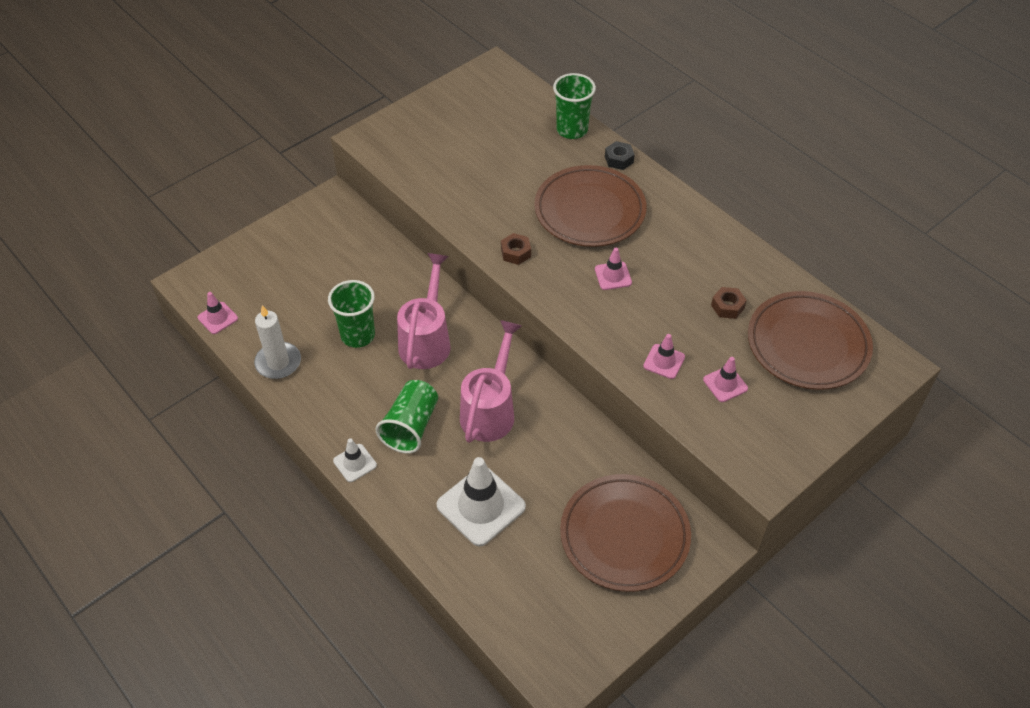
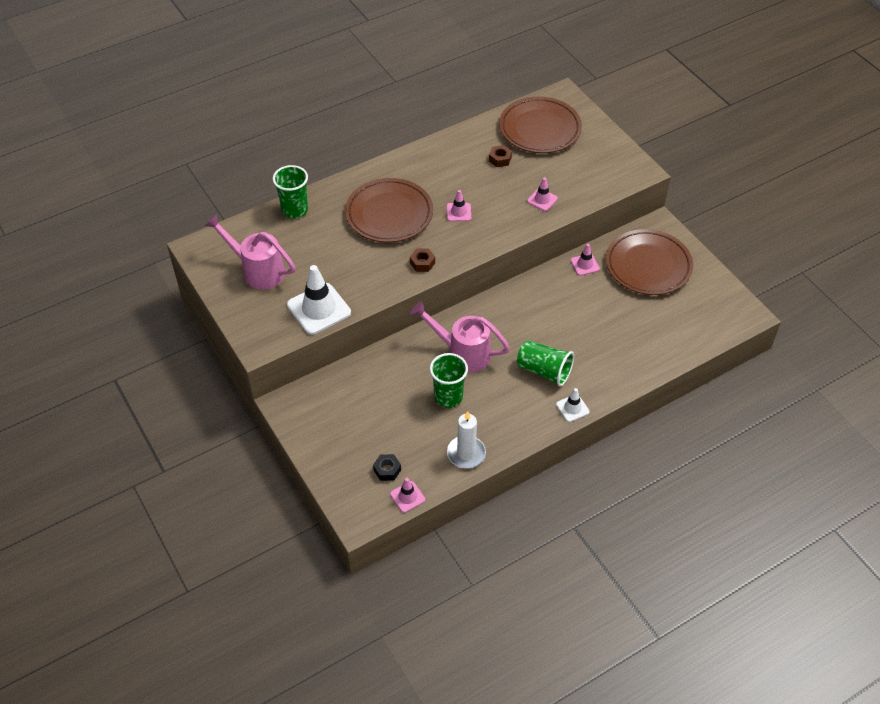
camera: 80 degrees left, 0 degrees up
white traffic cone [436,457,526,546] -> white traffic cone moved to [287,265,351,335]
pink watering can [460,320,522,443] -> pink watering can moved to [204,213,295,290]
black nut [605,141,635,170] -> black nut moved to [373,454,401,481]
pink traffic cone [703,357,748,402] -> pink traffic cone moved to [571,244,600,276]

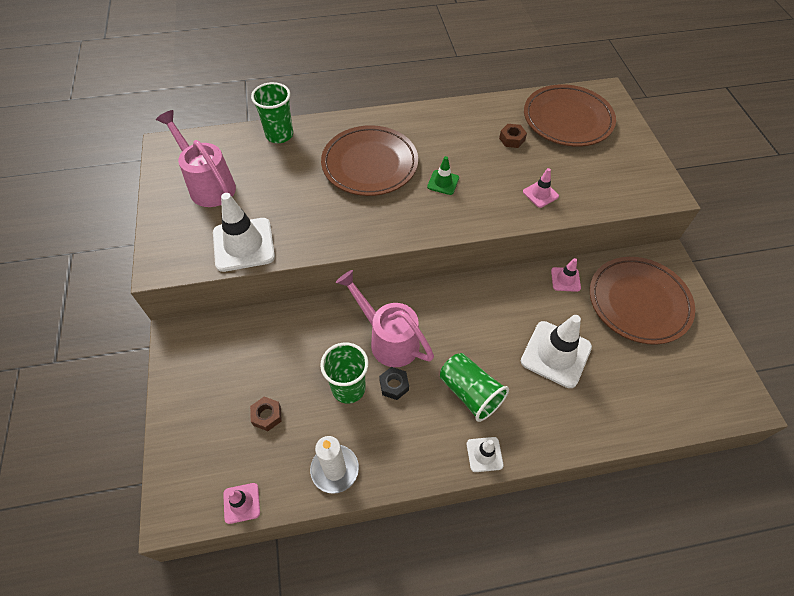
camera: 20 degrees right, 5 degrees up
black nut [373,454,401,481] -> black nut moved to [379,367,409,400]
brown nut [410,249,435,272] -> brown nut moved to [250,396,282,431]
pink traffic cone [447,190,471,221] -> green traffic cone [427,156,459,195]
none -> white traffic cone [521,315,592,388]

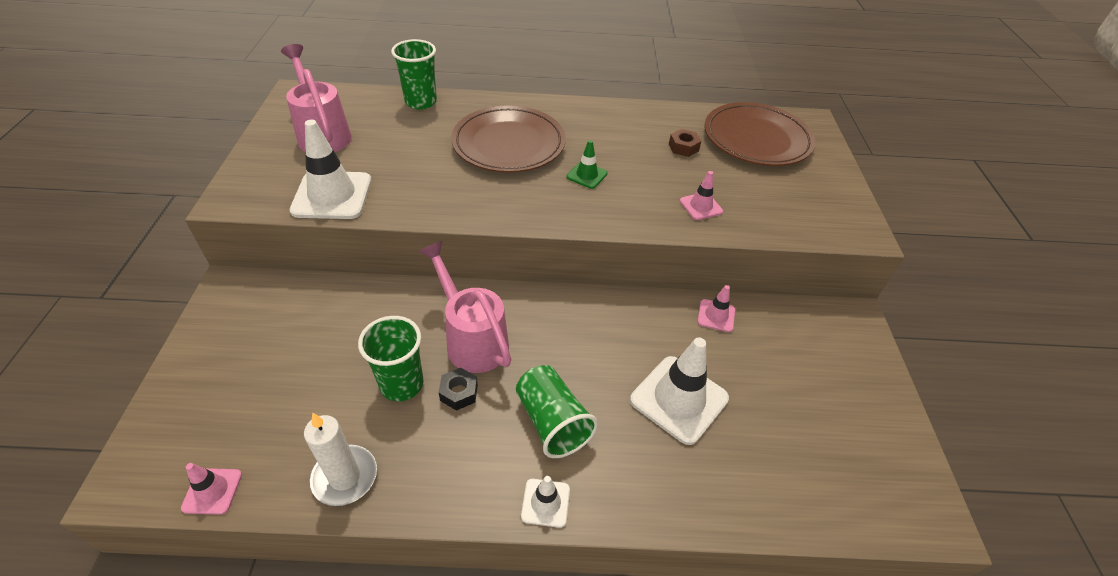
camera: 10 degrees right, 10 degrees down
brown nut [250,396,282,431] -> none
brown plate [590,257,695,345] -> none

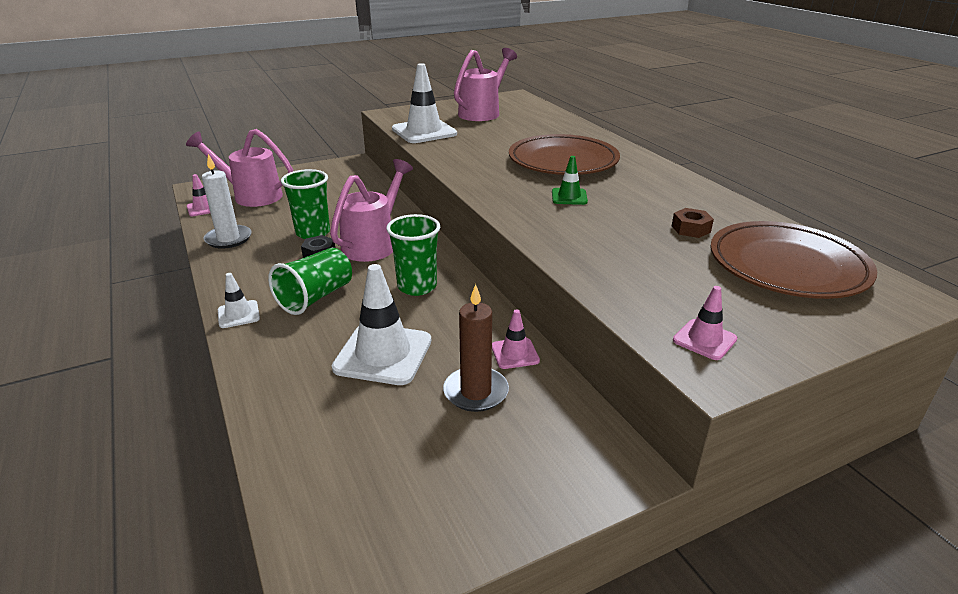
camera: 65 degrees right, 15 degrees down
green cup [391,39,437,109] -> green cup moved to [386,214,440,296]
pink traffic cone [680,171,723,220] -> pink traffic cone moved to [673,286,737,360]
none -> pink watering can [186,129,293,207]
none -> brown candle [443,284,509,412]

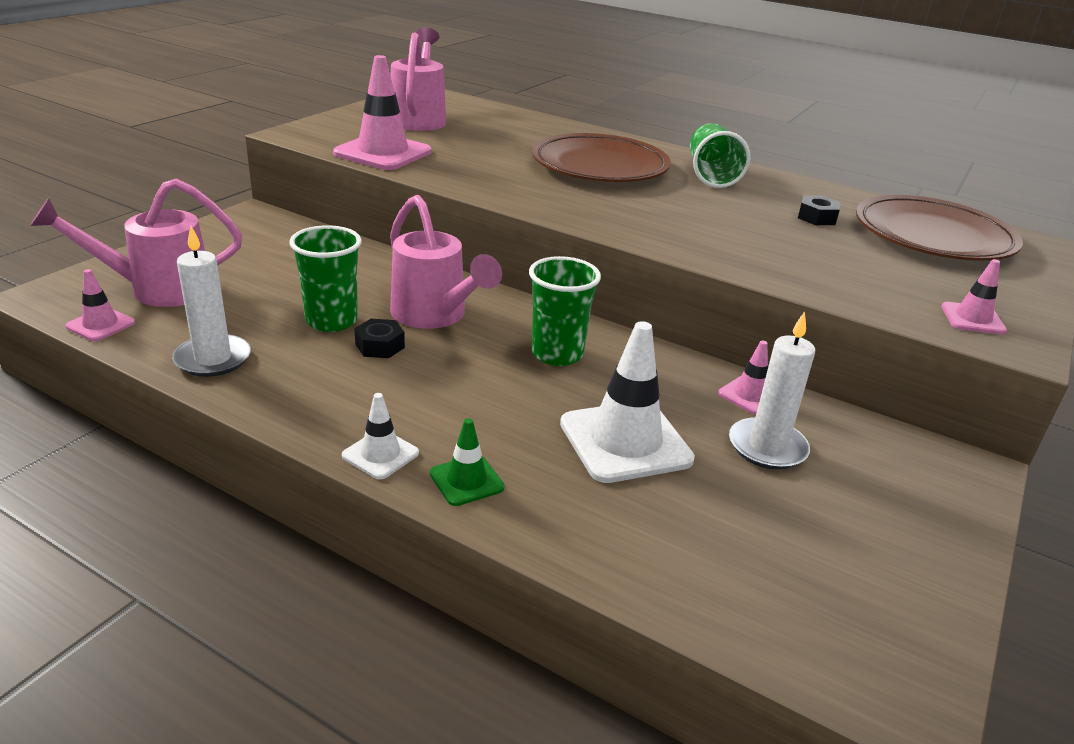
camera: 35 degrees left, 0 degrees up
green cup [268,248,352,315] -> green cup moved to [690,123,750,188]
pink watering can [330,159,413,262] -> pink watering can turned 150 degrees clockwise [390,195,502,329]
white traffic cone [392,63,457,143] -> pink traffic cone [333,55,431,170]
brown candle [443,284,509,412] -> white candle [729,311,815,470]
green traffic cone [552,156,588,205] -> green traffic cone moved to [430,418,505,506]
brown nut [672,208,714,238] -> black nut [798,196,841,225]

